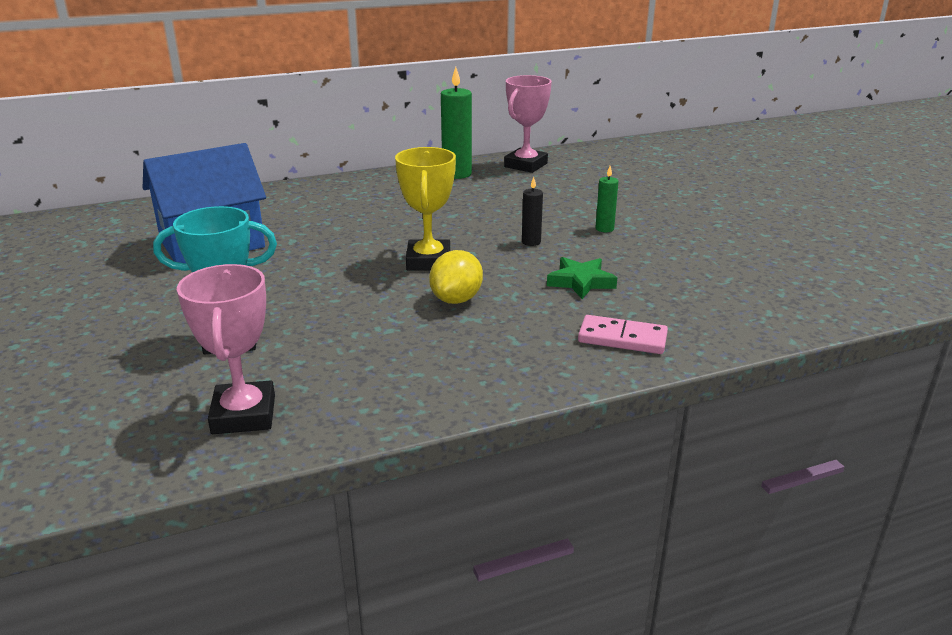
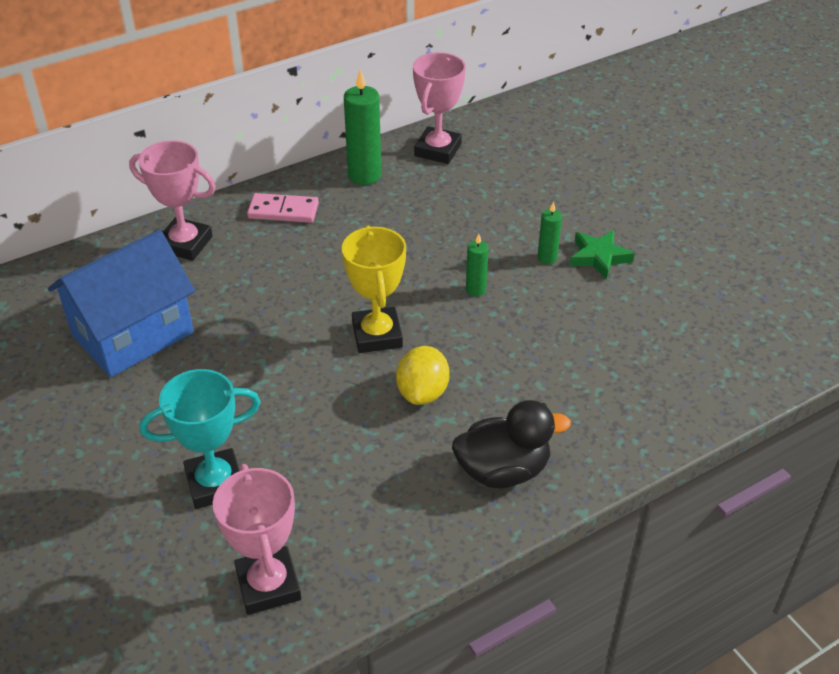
camera: 10 degrees left, 15 degrees up
black candle [522,177,543,246] -> green candle [466,233,489,297]
green star [547,257,617,299] -> green star moved to [570,230,635,280]
pink domino [578,315,668,354] -> pink domino moved to [247,193,319,223]
none -> pink trophy [129,140,216,261]
none -> black duck [452,400,571,488]

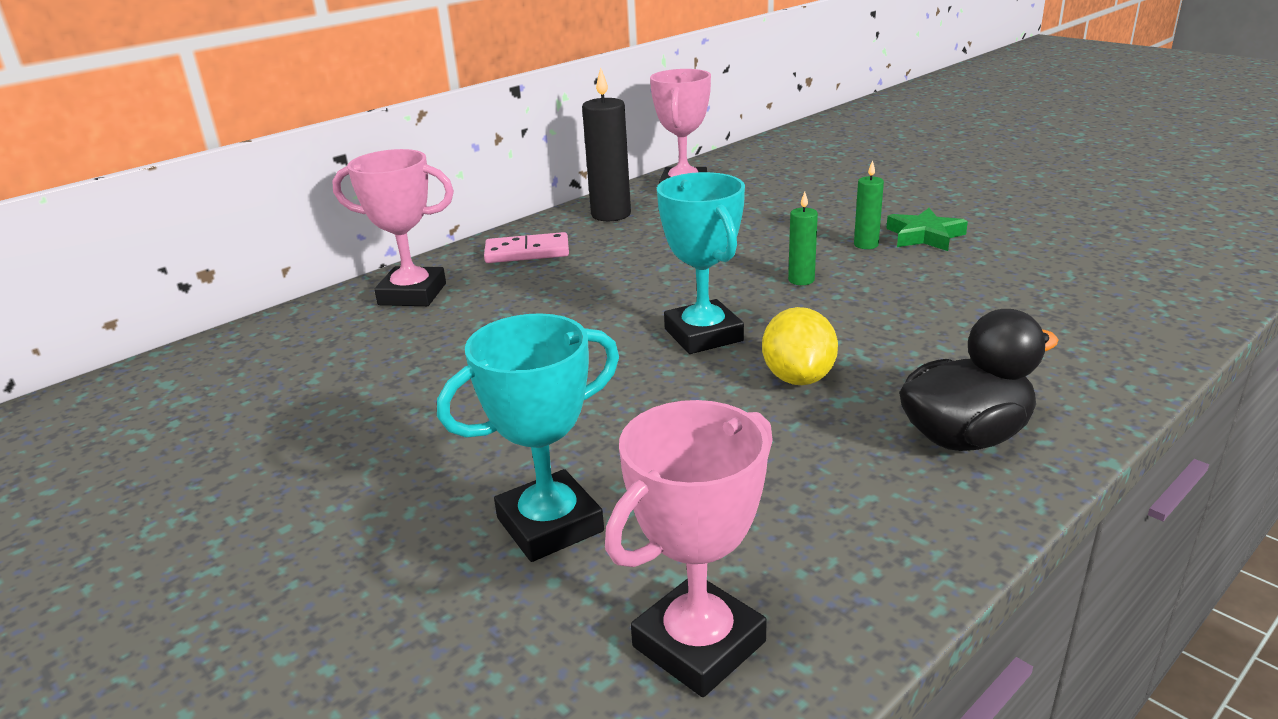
camera: 10 degrees left, 15 degrees down
blue house [48,230,195,377] -> none
pink trophy [213,464,301,615] -> pink trophy turned 75 degrees clockwise [605,400,773,697]
yellow trophy [342,225,406,353] -> turquoise trophy [657,172,745,354]
green candle [344,69,382,185] -> black candle [582,67,631,221]

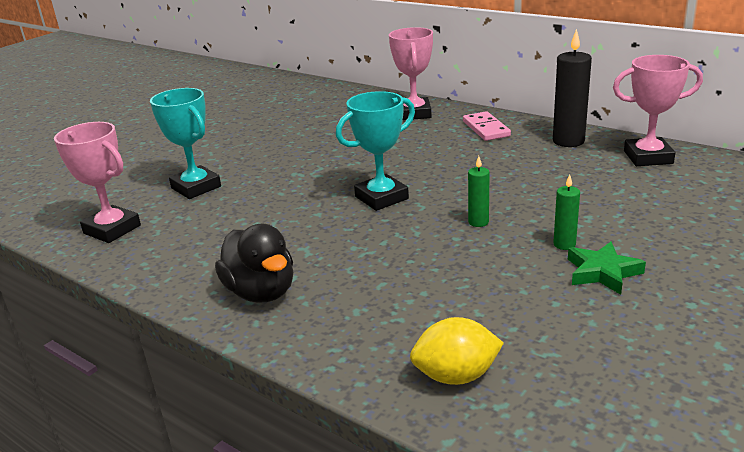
camera: 80 degrees right, 0 degrees up
yellow lemon [762,307,838,385] -> yellow lemon moved to [410,317,504,385]

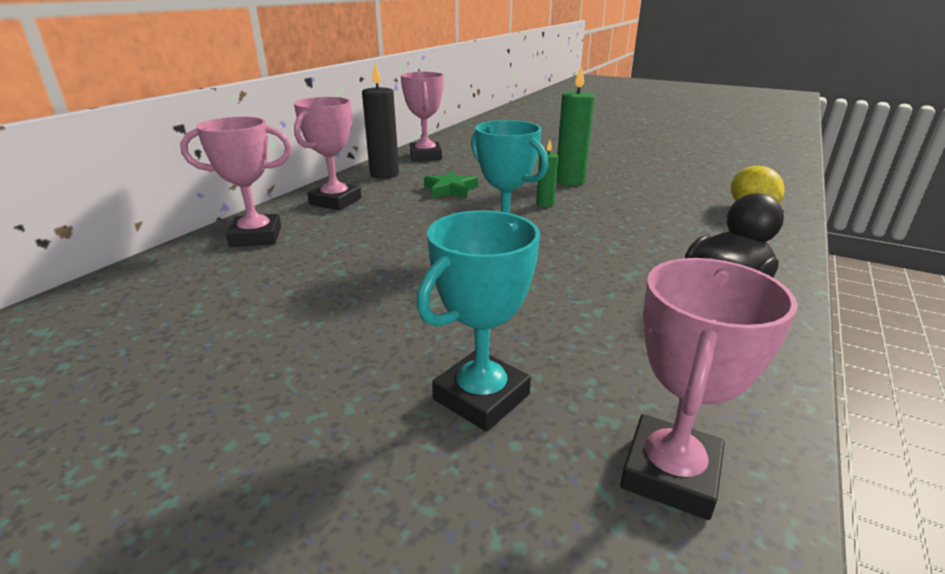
camera: 100 degrees left, 0 degrees up
pink domino [463,111,511,141] -> pink trophy [294,97,361,210]
green candle [553,174,580,250] -> green candle [556,66,595,186], size x1.85
green star [568,241,646,295] -> green star moved to [424,171,478,198]

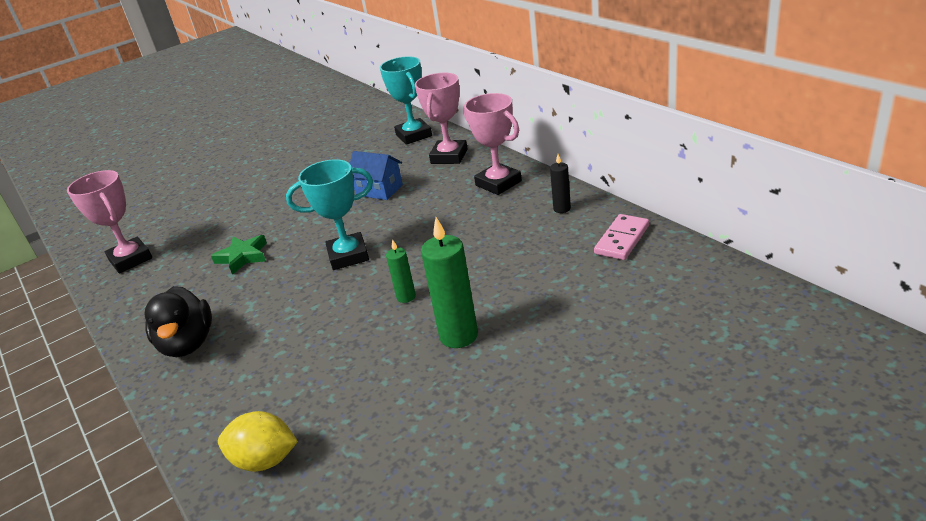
camera: 120 degrees right, 5 degrees up
black candle [362,63,399,179] -> black candle [550,154,571,213], size x0.54
pink trophy [401,72,444,161] -> pink domino [594,214,649,260]
turquoise trophy [416,210,540,432] -> turquoise trophy moved to [380,56,432,145]
green star [424,171,478,198] -> green star moved to [211,235,267,275]
none -> blue house [350,151,403,200]

